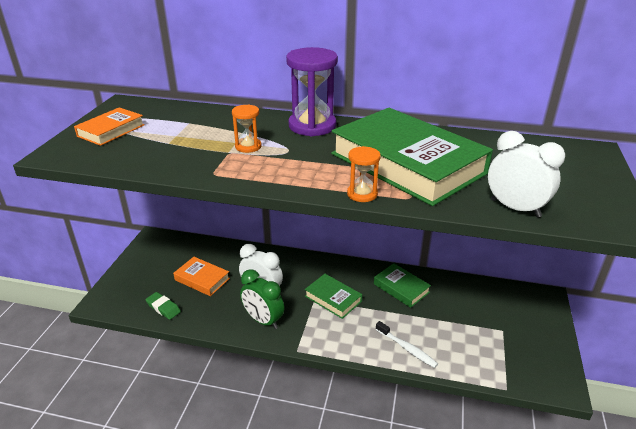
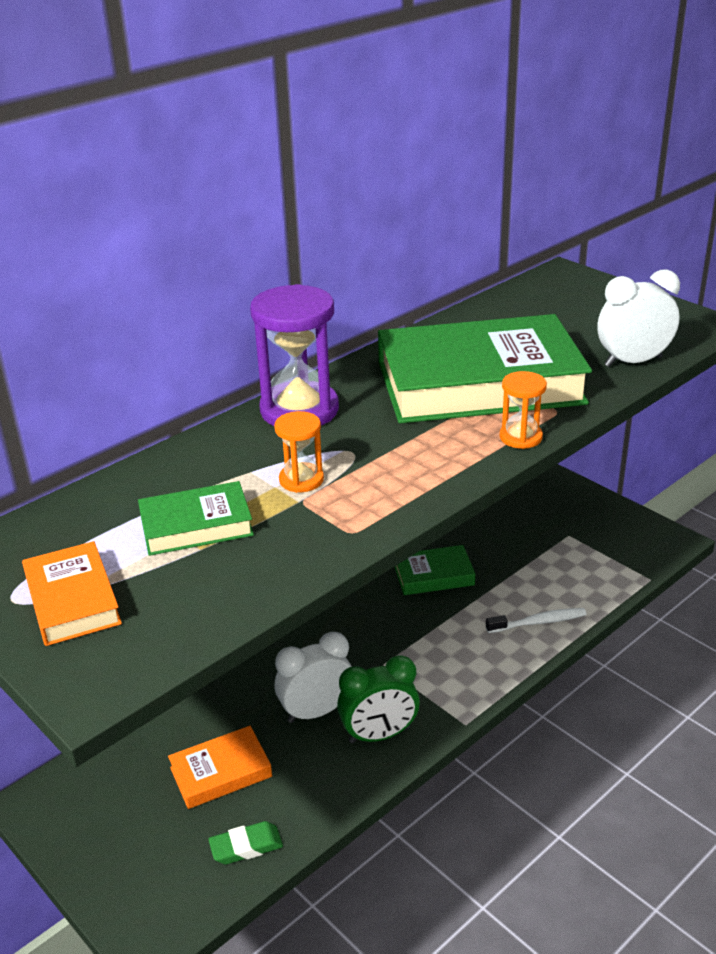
camera: 55 degrees left, 0 degrees up
green book [305,274,362,319] -> green book moved to [138,481,254,556]

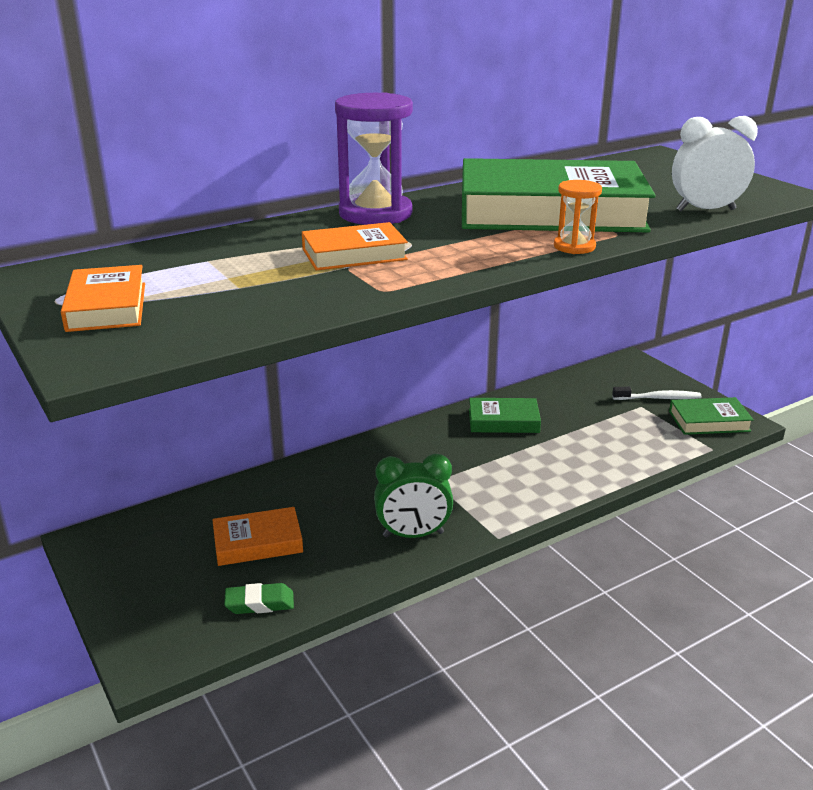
camera: 10 degrees right, 5 degrees down
green book [138,481,254,556] -> green book moved to [669,397,754,435]
orange hourglass [274,411,324,493] -> orange book [302,222,408,271]
white clock [275,632,352,723] -> none
white toothbrush [486,608,587,633] -> white toothbrush moved to [612,387,701,400]

